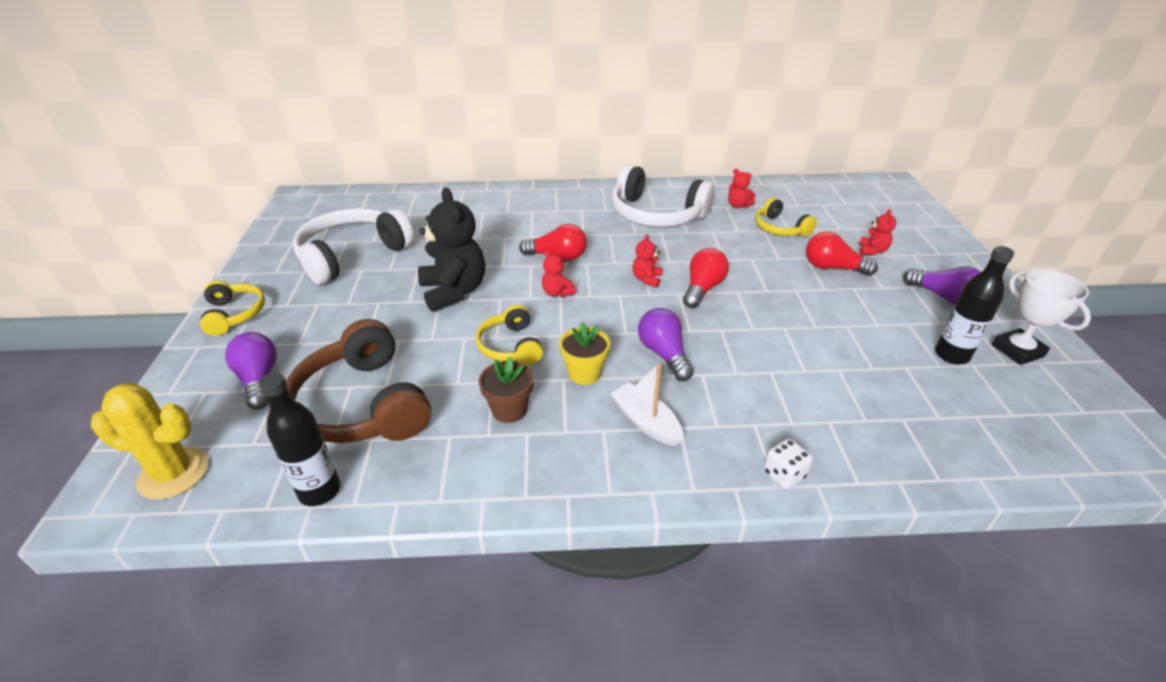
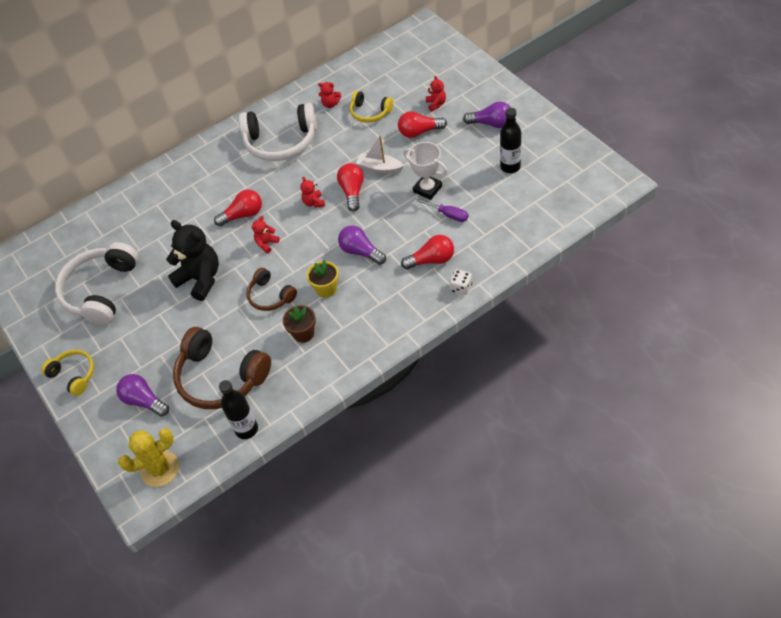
camera: 25 degrees left, 15 degrees up
yellow headphones [476,304,543,365] -> brown headphones [246,268,297,311]
red teddy bear [542,250,576,297] -> red teddy bear turned 105 degrees clockwise [252,216,280,253]
white boat [610,363,684,446] -> white boat moved to [356,135,404,174]
white trophy [992,269,1091,365] -> white trophy moved to [403,142,447,200]
none -> red light bulb [401,235,454,269]
none -> purple screwdriver [417,199,468,222]

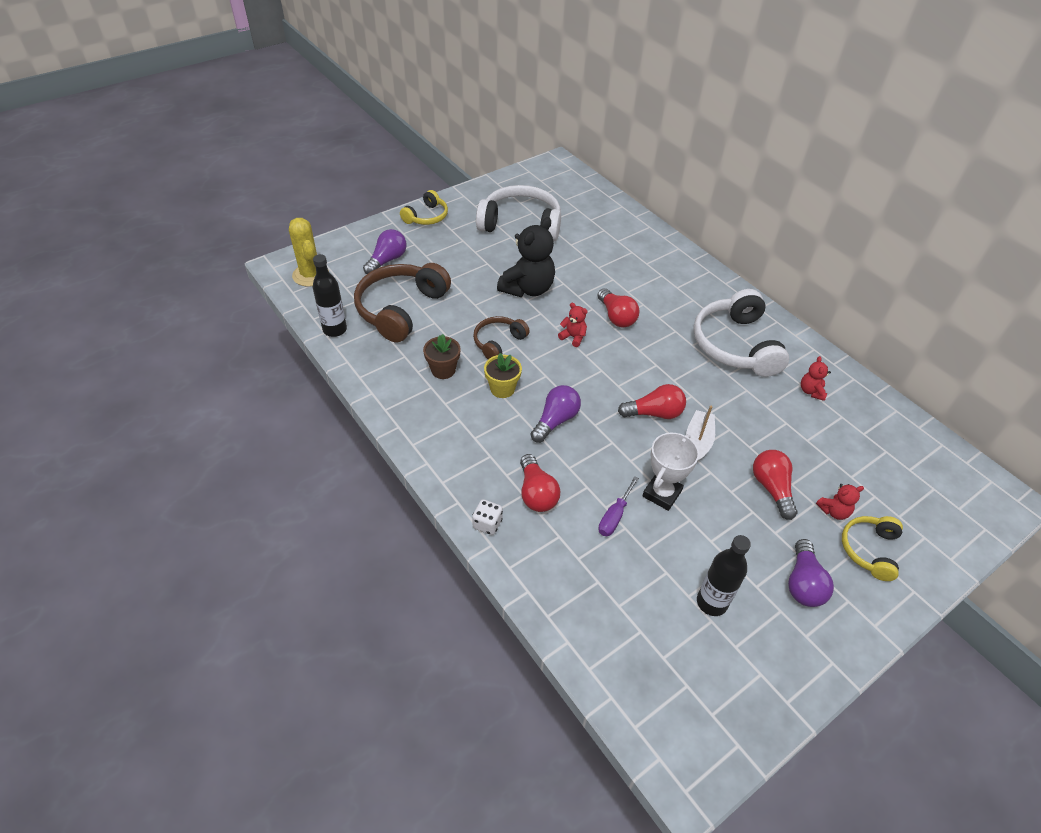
camera: 80 degrees right, 5 degrees down
red teddy bear [300,177,325,208] -> none
yellow headphones [350,91,393,123] -> yellow headphones moved to [842,516,903,581]

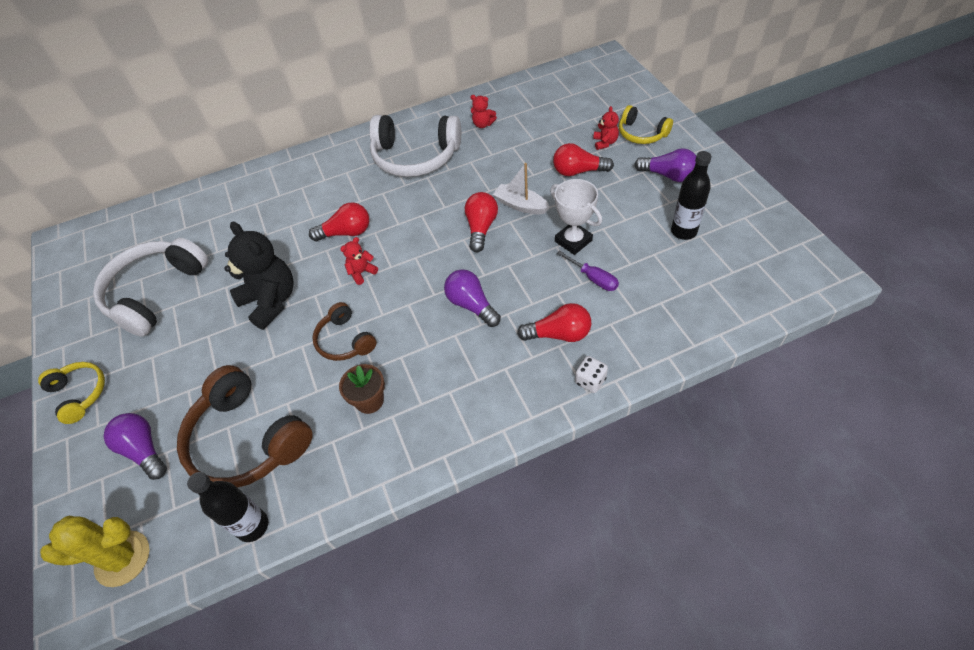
camera: 70 degrees left, 5 degrees up
yellow flower pot [484,353,522,398] -> none

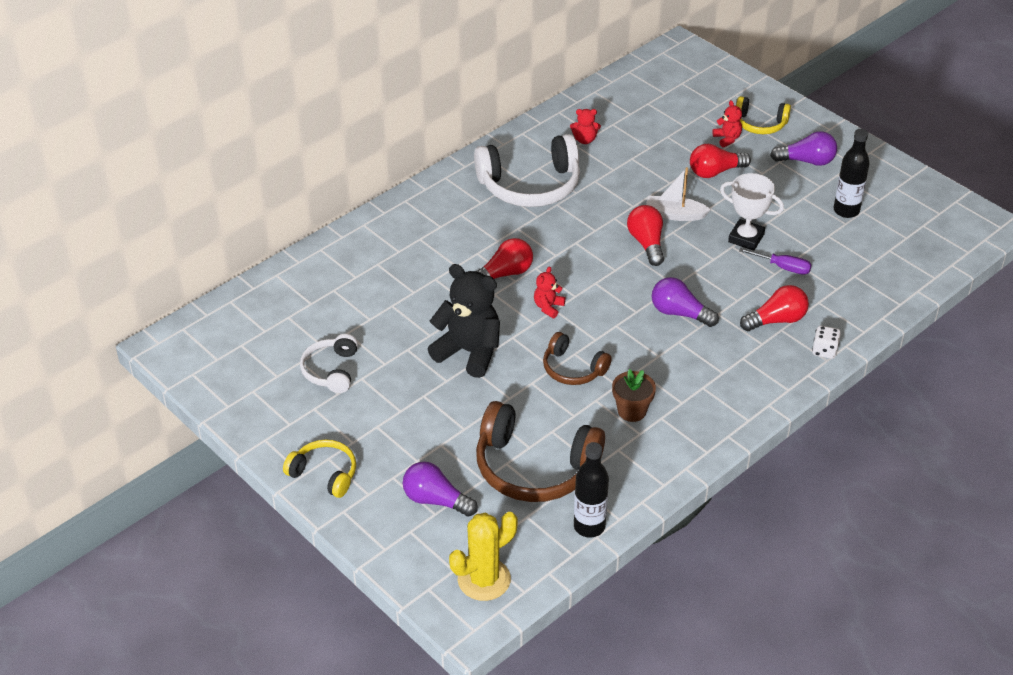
camera: 25 degrees left, 10 degrees down
white headphones [93,238,208,337] -> white headphones [300,334,358,393], size x0.55

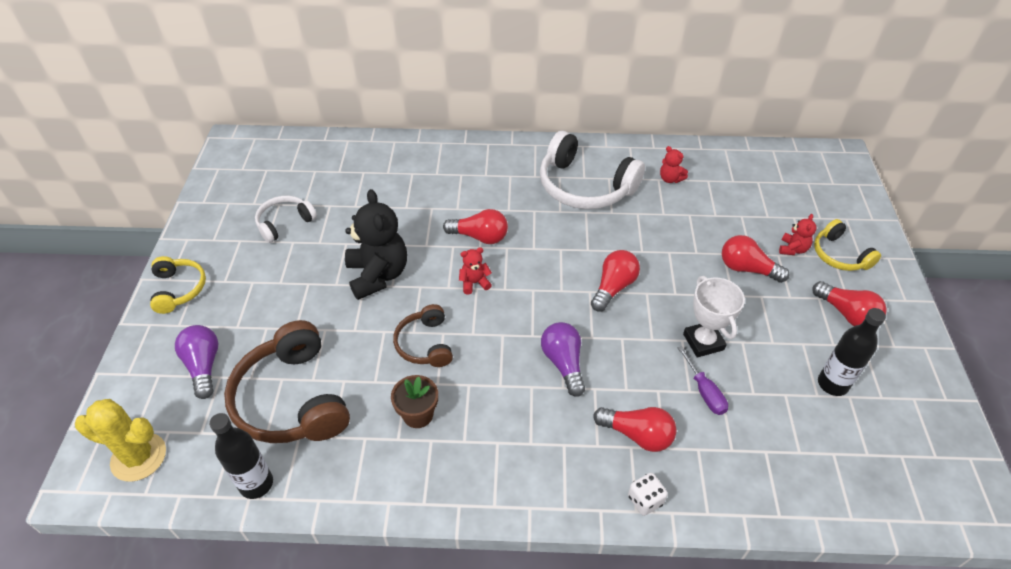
camera: 45 degrees right, 5 degrees up
white boat [646,167,711,221] -> none
purple light bulb [770,131,837,166] -> red light bulb [812,281,887,326]

